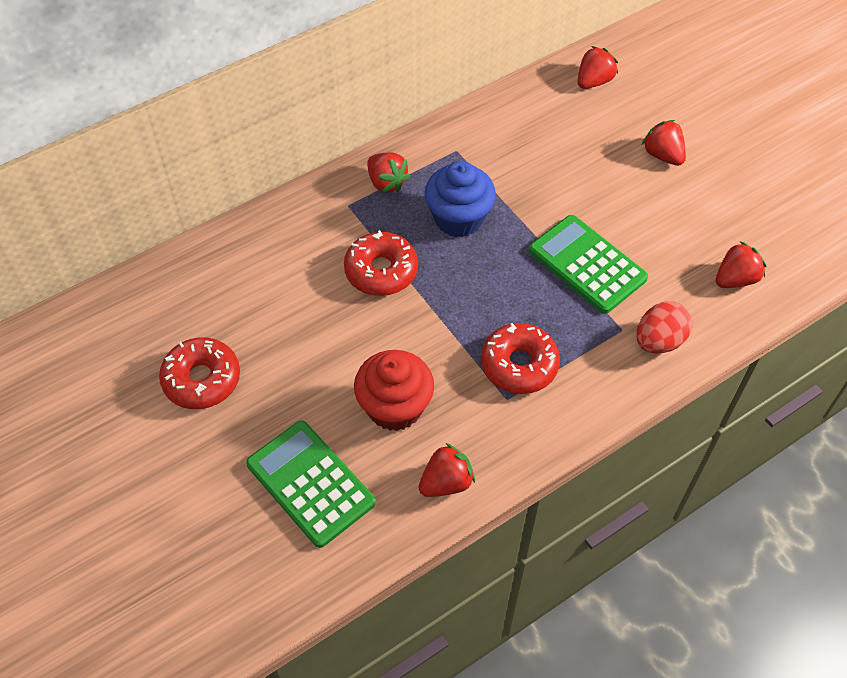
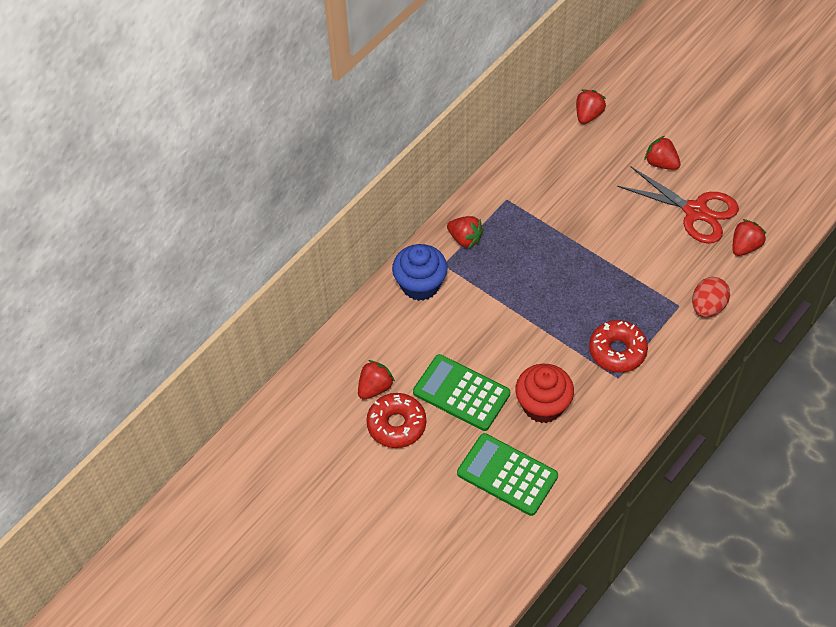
camera: 15 degrees left, 0 degrees up
red donut [344,230,418,296] -> none
red strawberry [419,443,475,497] -> red strawberry moved to [358,360,395,400]
blue cupcake [424,161,496,237] -> blue cupcake moved to [392,244,448,301]
green calculator [529,215,648,314] -> green calculator moved to [413,354,510,431]
none -> red scissors [617,167,739,244]

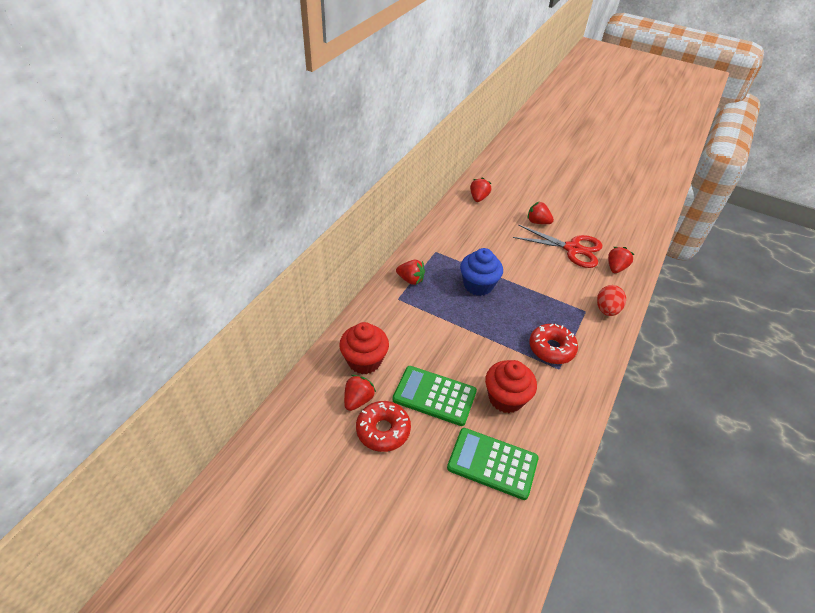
camera: 15 degrees left, 10 degrees down
blue cupcake [392,244,448,301] -> blue cupcake moved to [460,248,503,296]
none -> red cupcake [339,322,389,374]

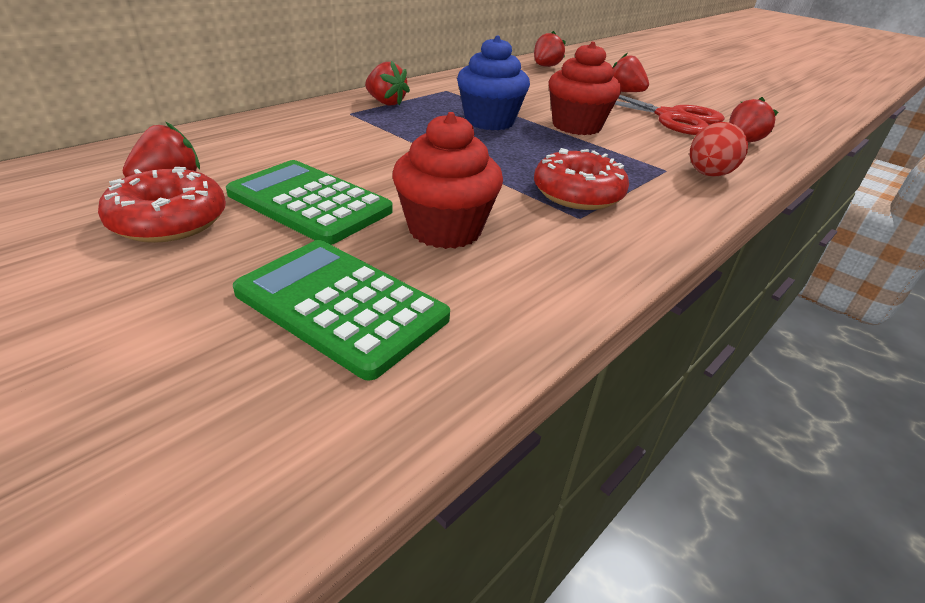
camera: 15 degrees right, 10 degrees down
red cupcake [339,322,389,374] -> red cupcake moved to [549,42,621,135]

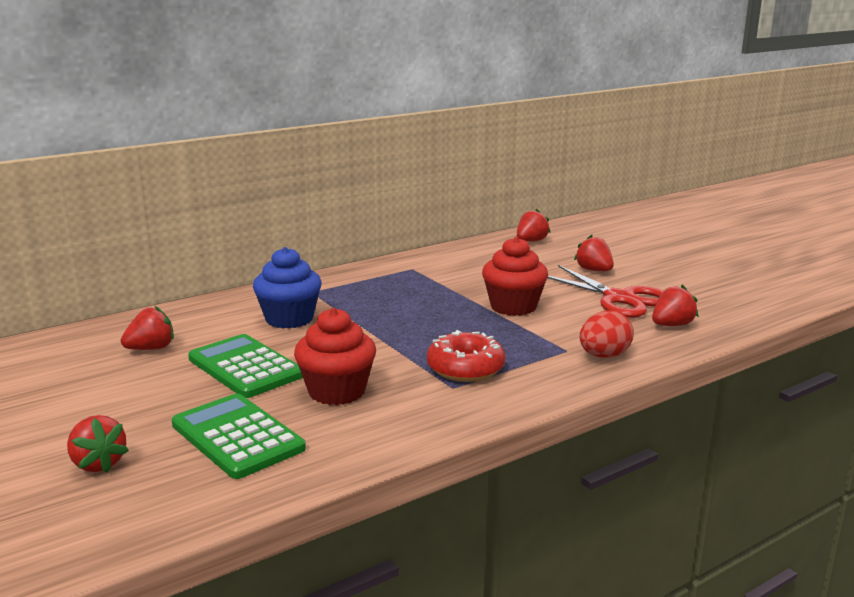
camera: 15 degrees right, 15 degrees down
red donut [98,167,226,243] -> none
red strawberry [365,61,410,106] -> red strawberry moved to [67,415,129,473]
blue cupcake [457,36,530,130] -> blue cupcake moved to [253,247,322,329]

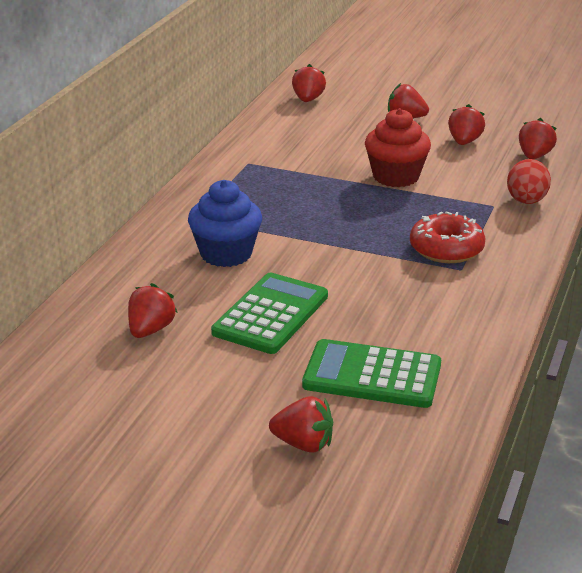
camera: 35 degrees left, 10 degrees up
green calculator [188,334,303,398] -> green calculator turned 105 degrees clockwise [211,273,328,354]
red cupcake [294,308,376,405] -> none
red scissors [547,265,663,318] -> red strawberry [448,104,485,145]

